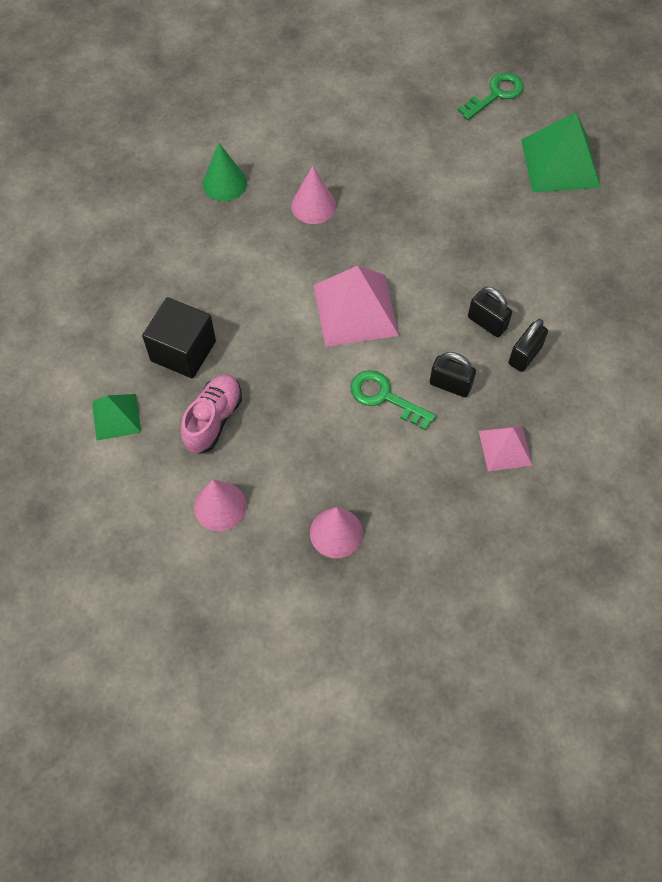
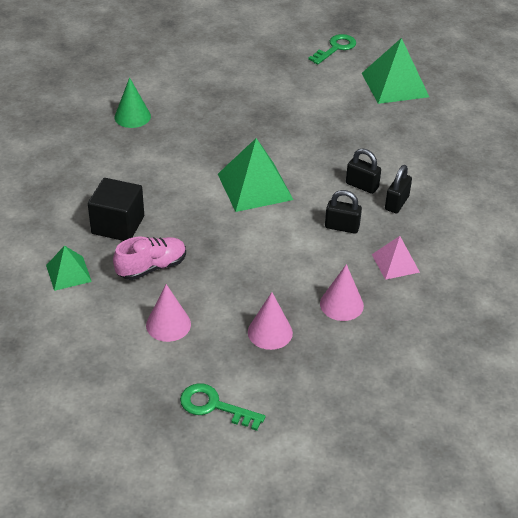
camera: 10 degrees left, 20 degrees down
pink shoe [181,374,242,453] -> pink shoe turned 45 degrees clockwise [113,237,186,280]
pink cone [291,166,336,224] -> pink cone moved to [320,264,364,321]
pink pyramid [313,266,399,347] -> green pyramid [218,138,293,212]
green key [351,370,436,430] -> green key moved to [180,383,265,431]

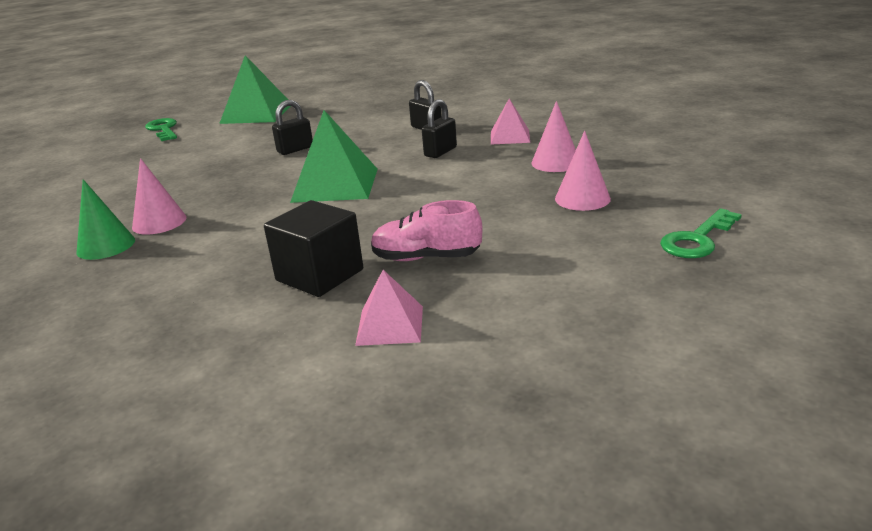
camera: 65 degrees left, 15 degrees down
green pyramid [46,245,92,291] -> pink pyramid [355,270,423,346]
pink shoe [113,237,186,280] -> pink shoe turned 75 degrees counterclockwise [371,200,483,261]
pink cone [146,284,191,342] -> pink cone moved to [132,158,186,234]
black padlock [346,148,381,194] -> black padlock moved to [272,100,313,155]

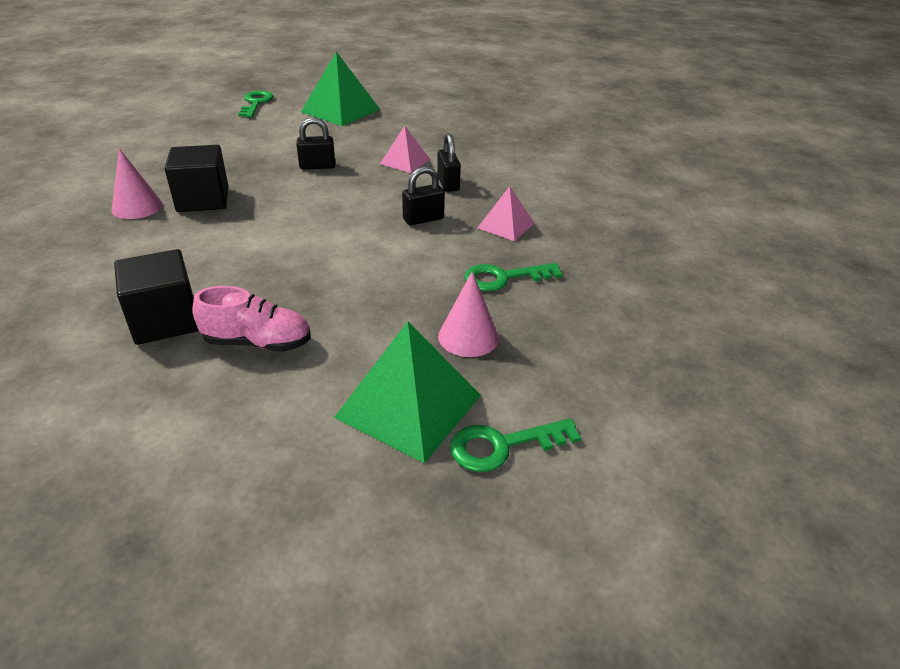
camera: 25 degrees right, 10 degrees up
green cone [76,179,135,260] -> none
green pyramid [290,110,378,203] -> green pyramid moved to [334,321,481,464]
pink pyramid [355,270,423,346] -> pink pyramid moved to [380,126,430,173]
pink shoe [371,200,483,261] -> pink shoe turned 150 degrees clockwise [192,286,311,352]
pink cone [532,101,576,172] -> green key [464,263,563,291]
none -> black cube [165,145,229,212]

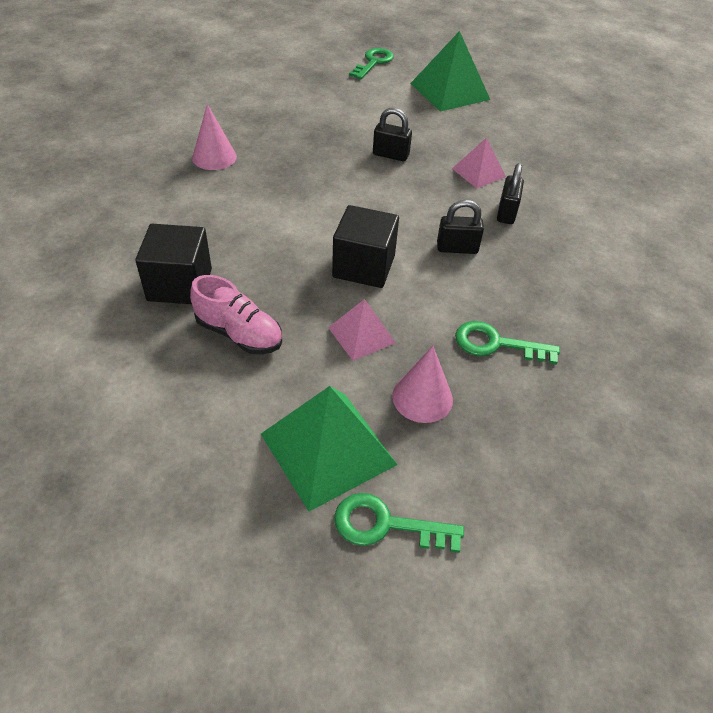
camera: 25 degrees right, 10 degrees up
black cube [165,145,229,212] -> black cube moved to [332,205,399,288]
pink pyramid [477,186,535,241] -> pink pyramid moved to [328,299,396,361]

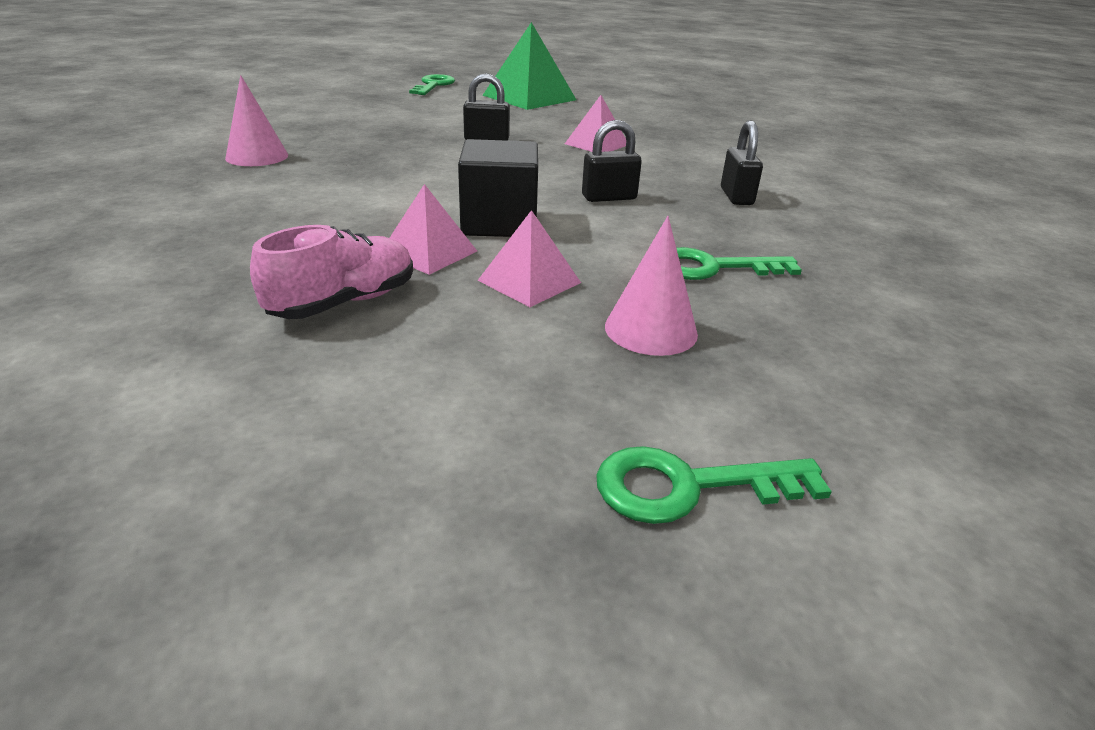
camera: 15 degrees left, 15 degrees down
black cube [135,224,212,304] -> none
pink shoe [190,275,282,354] -> pink shoe turned 60 degrees counterclockwise [250,225,413,319]
green pyramid [261,386,398,511] -> none
black padlock [497,163,524,224] -> black padlock moved to [721,120,763,205]
none -> pink pyramid [390,184,477,275]

